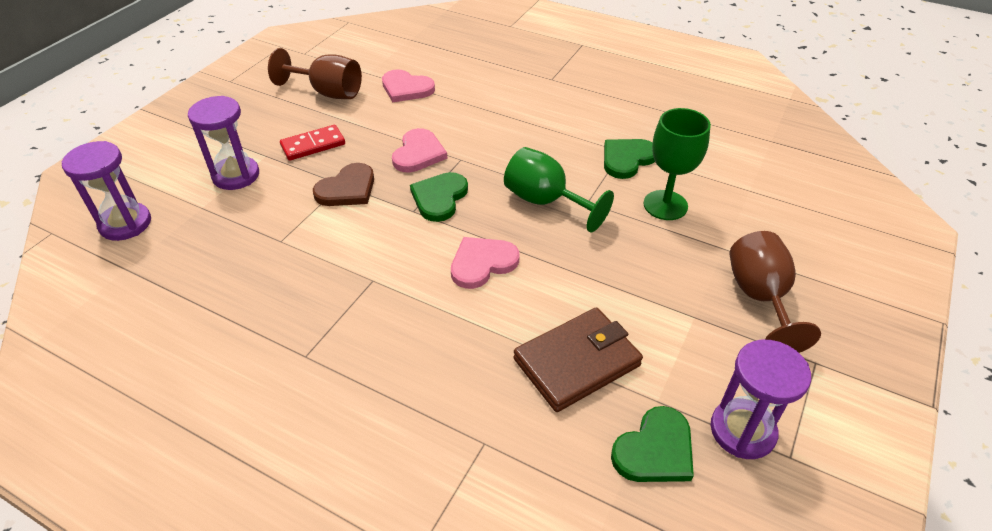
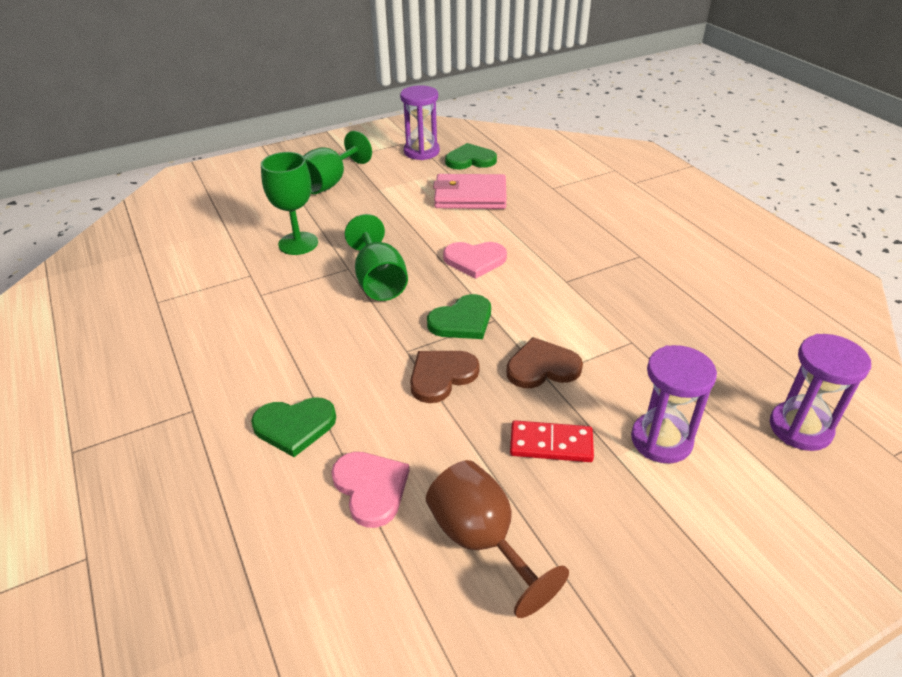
camera: 145 degrees left, 5 degrees down
pink heart [392,128,447,172] -> brown heart [410,351,480,403]
brown wallet [513,308,643,412] -> pink wallet [433,174,507,209]
green heart [604,139,655,179] -> green heart moved to [251,397,336,457]
brown goblet [730,231,821,353] -> green goblet [304,131,372,194]

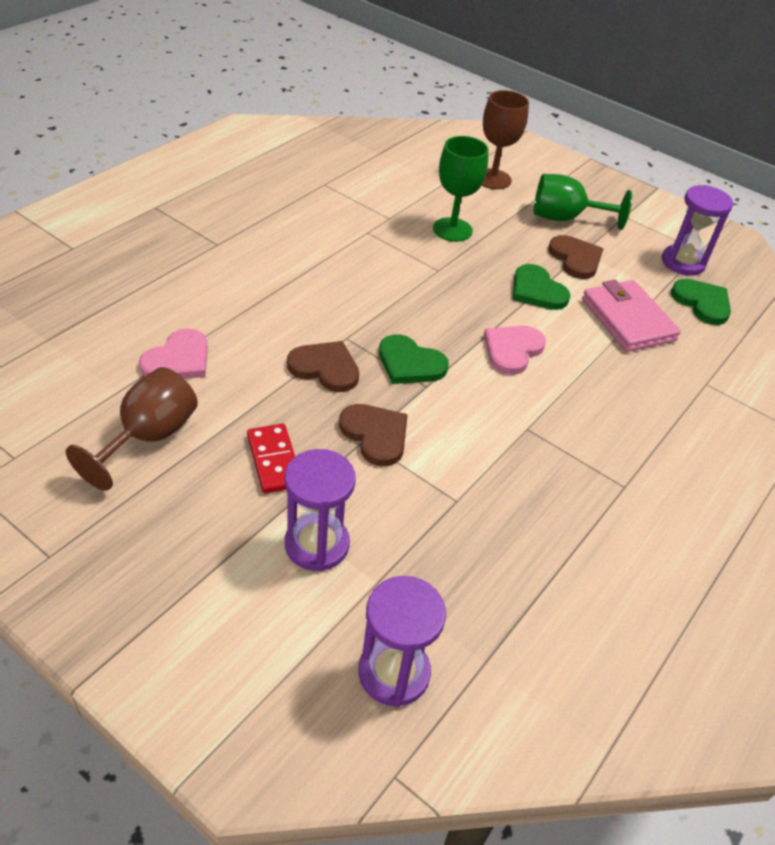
camera: 60 degrees right, 5 degrees up
green heart [251,397,336,457] -> green heart moved to [513,264,570,310]
green goblet [345,214,408,301] -> none
pink heart [443,242,507,279] -> pink heart turned 60 degrees clockwise [484,326,546,375]
none -> brown goblet [482,90,529,189]
none -> brown heart [548,235,603,279]

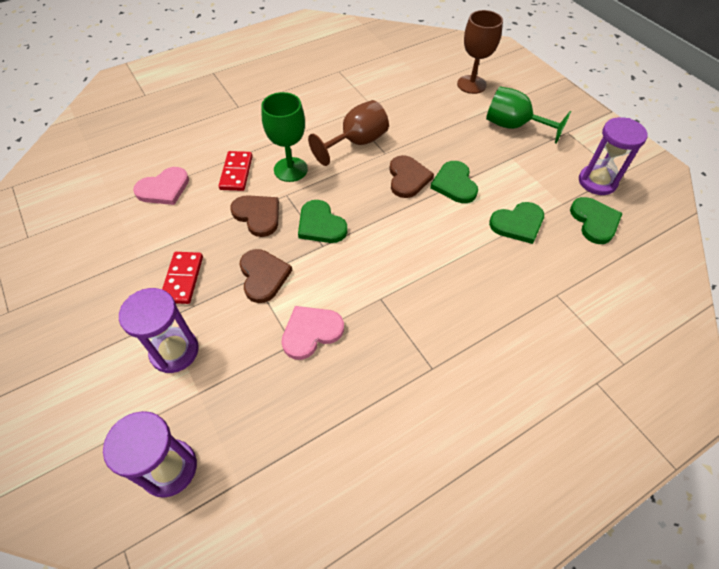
camera: 25 degrees right, 10 degrees up
brown goblet [66,367,198,491] -> brown goblet moved to [308,100,389,166]
green goblet [433,136,488,242] -> green goblet moved to [261,92,308,182]
pink heart [484,326,546,375] -> pink heart moved to [282,306,344,360]
brown heart [548,235,603,279] -> brown heart moved to [389,155,434,198]
pink wallet [582,280,681,352] -> green heart [489,202,544,244]
none -> red domino [219,151,253,191]

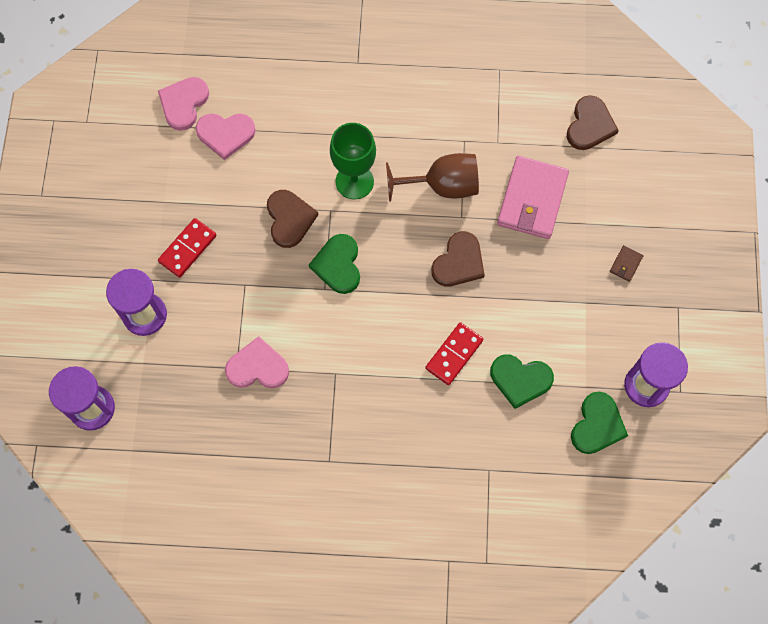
camera: 35 degrees right, 15 degrees up
red domino [219,151,253,191] -> red domino moved to [425,322,483,385]
brown heart [240,249,292,303] -> brown heart moved to [567,95,619,150]
green heart [430,161,478,203] -> none
brown goblet [457,10,503,94] -> none
green goblet [486,87,571,144] -> brown wallet [610,245,643,282]
none -> pink heart [158,77,209,131]
none -> pink wallet [497,156,569,239]

